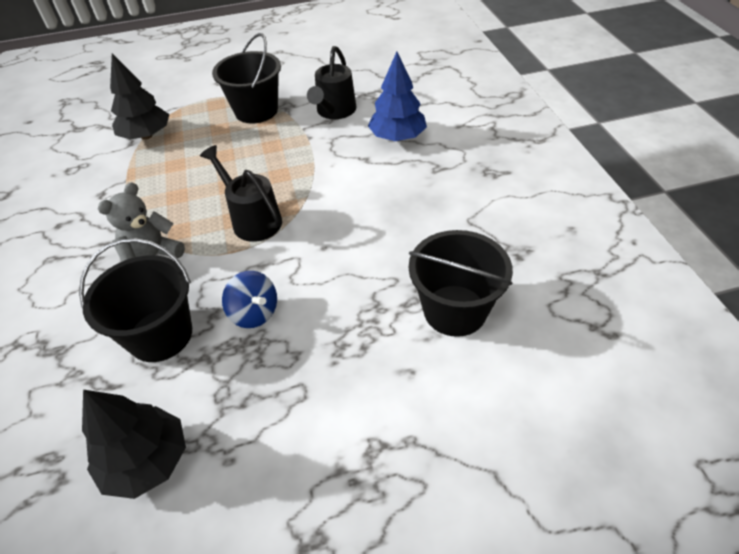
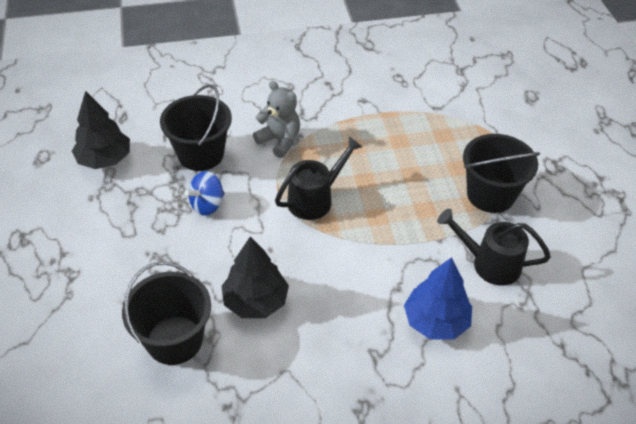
camera: 90 degrees right, 0 degrees up
black tree [110,54,170,140] -> black tree moved to [221,236,289,318]

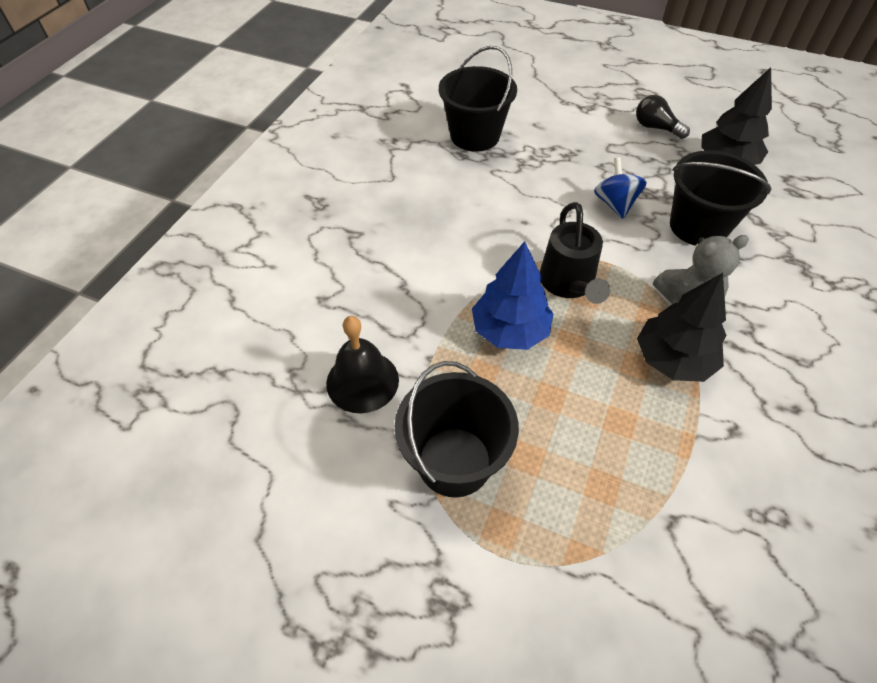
camera: 125 degrees right, 5 degrees up
black tree [221,236,289,318] -> black tree moved to [637,273,726,382]
blue tree [404,257,472,340] -> blue tree moved to [472,241,554,350]
black watering can [437,209,551,286] -> black bell [326,316,399,413]
none -> black light bulb [636,95,690,139]

